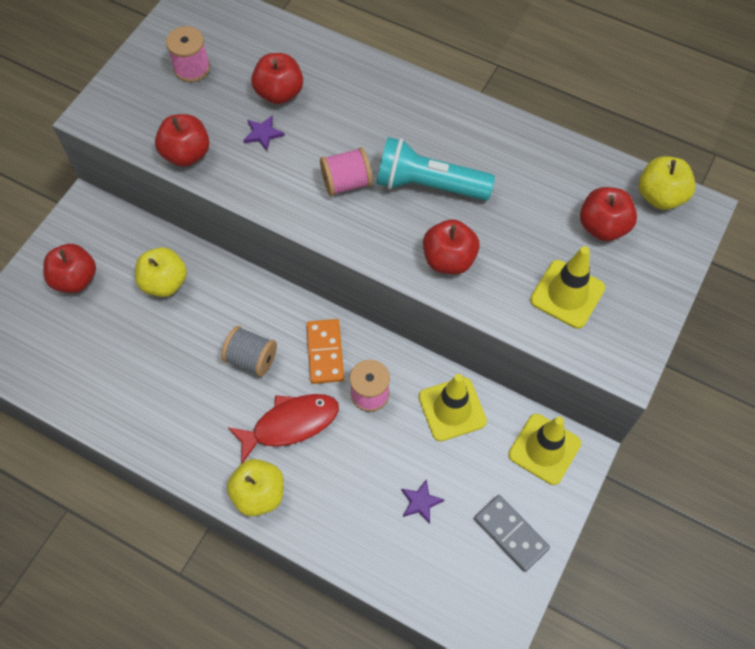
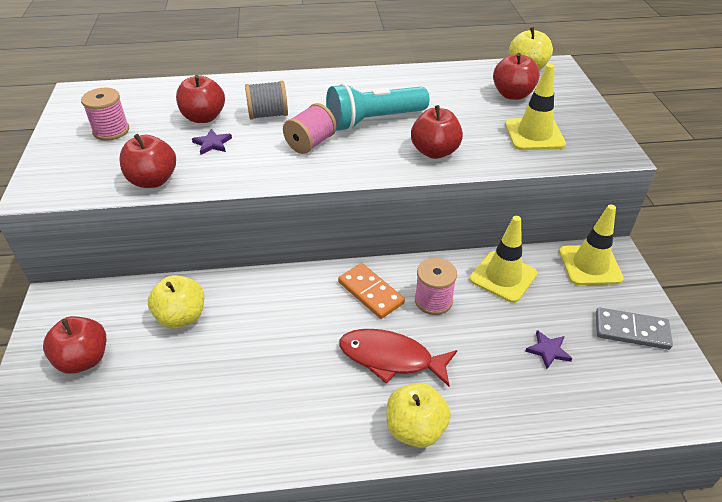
camera: 35 degrees left, 20 degrees down
grey spool [221,326,277,377] -> grey spool moved to [245,81,288,120]
red fish [228,394,339,463] -> red fish turned 105 degrees counterclockwise [339,329,457,386]

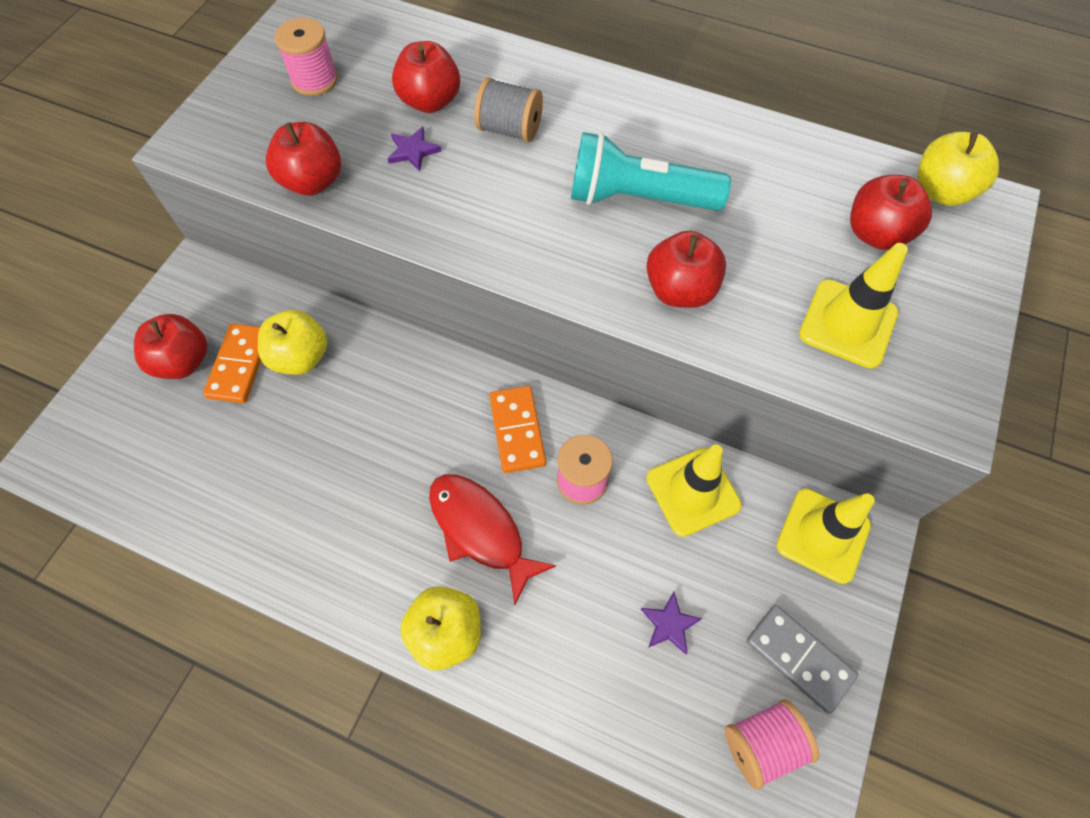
camera: 30 degrees right, 20 degrees up
pink spool [283,103,336,154] -> pink spool moved to [725,699,819,790]
none -> orange domino [203,323,261,403]

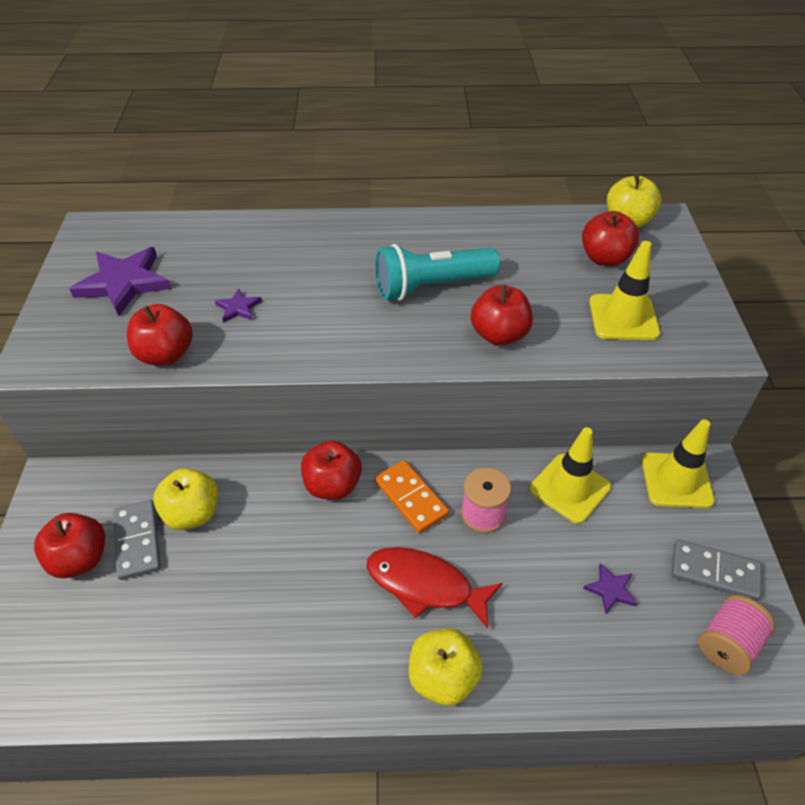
camera: 25 degrees left, 15 degrees down
orange domino [203,323,261,403] -> grey domino [113,500,161,580]
pink spool [274,18,338,96] -> purple star [70,247,171,316]
red apple [392,41,460,113] -> red apple moved to [301,441,362,500]
grey spool [474,77,543,142] -> none

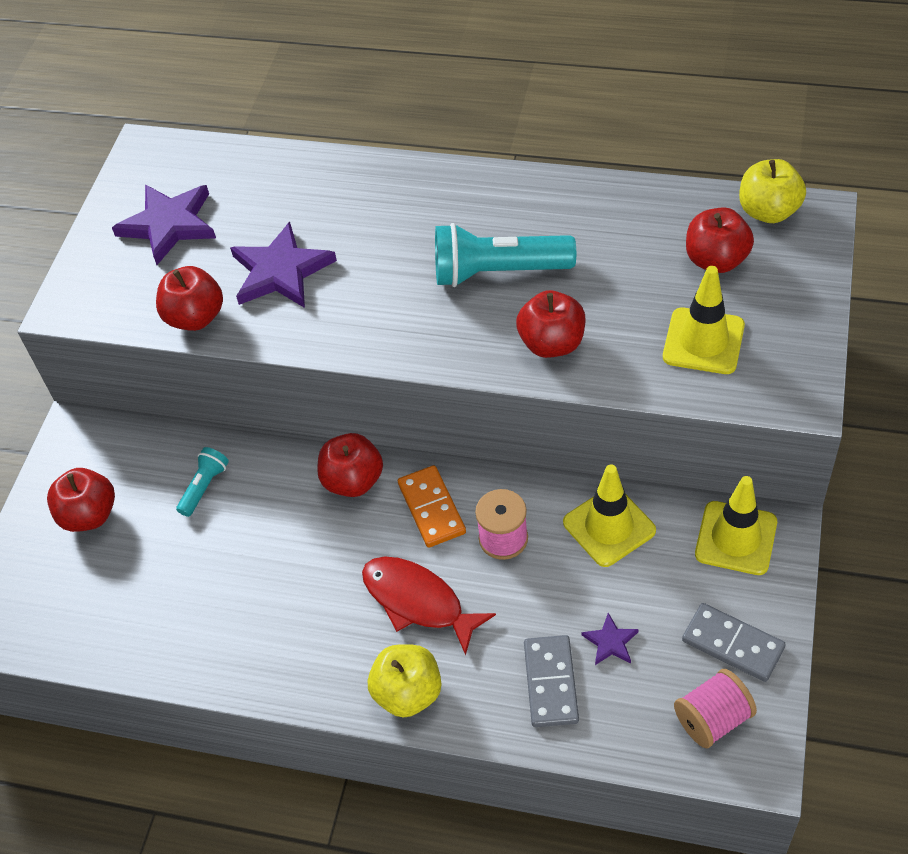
camera: 20 degrees right, 5 degrees up
grey domino [113,500,161,580] -> grey domino moved to [524,635,579,727]
yellow apple [153,468,218,530] -> turquoise flashlight [176,447,229,517]
purple star [215,288,262,323] -> purple star [230,222,337,308], size x2.11

